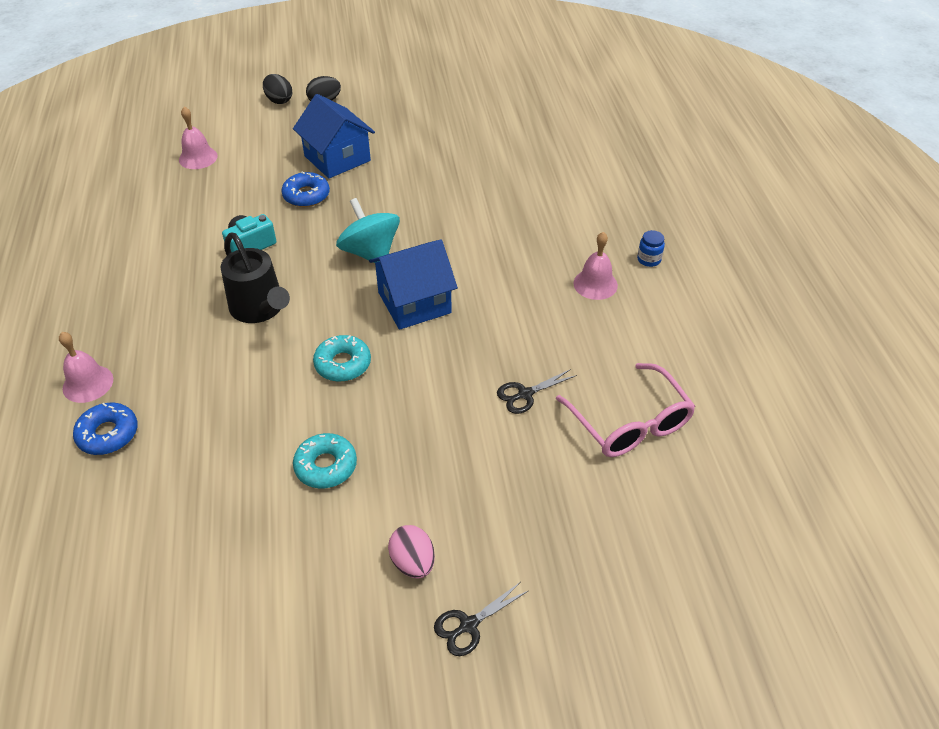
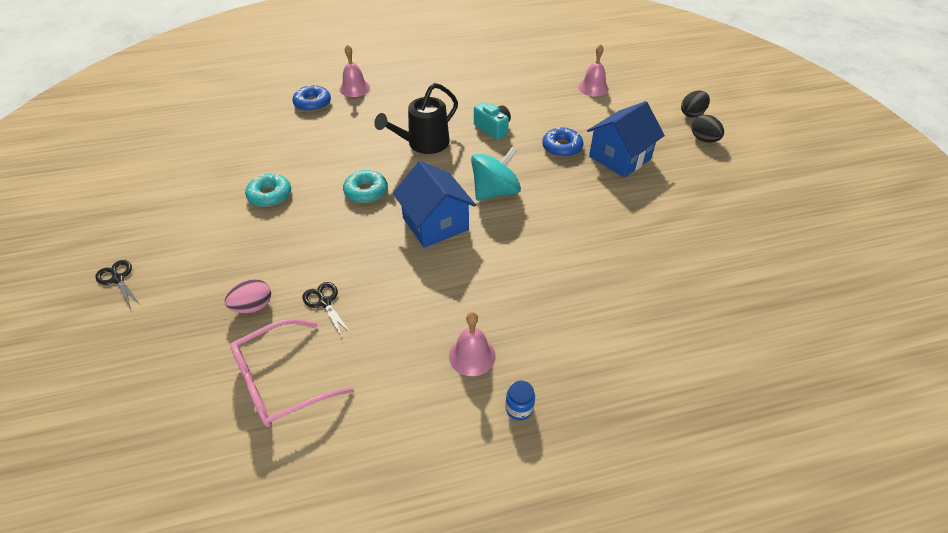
camera: 85 degrees right, 0 degrees up
pink egg [388,525,435,579] -> pink egg moved to [224,278,271,313]

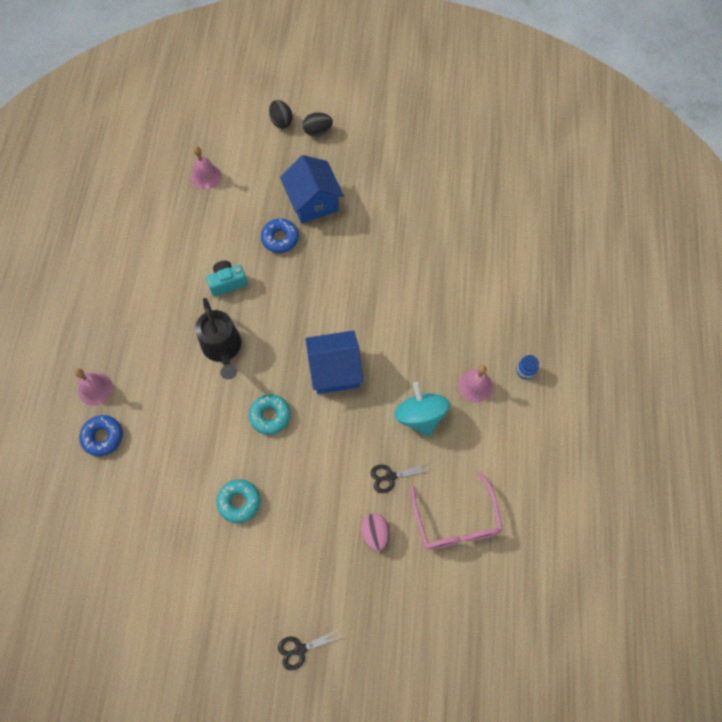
camera: 70 degrees left, 20 degrees up
turquoise spinning top [471,147,521,201] -> turquoise spinning top moved to [394,382,450,437]

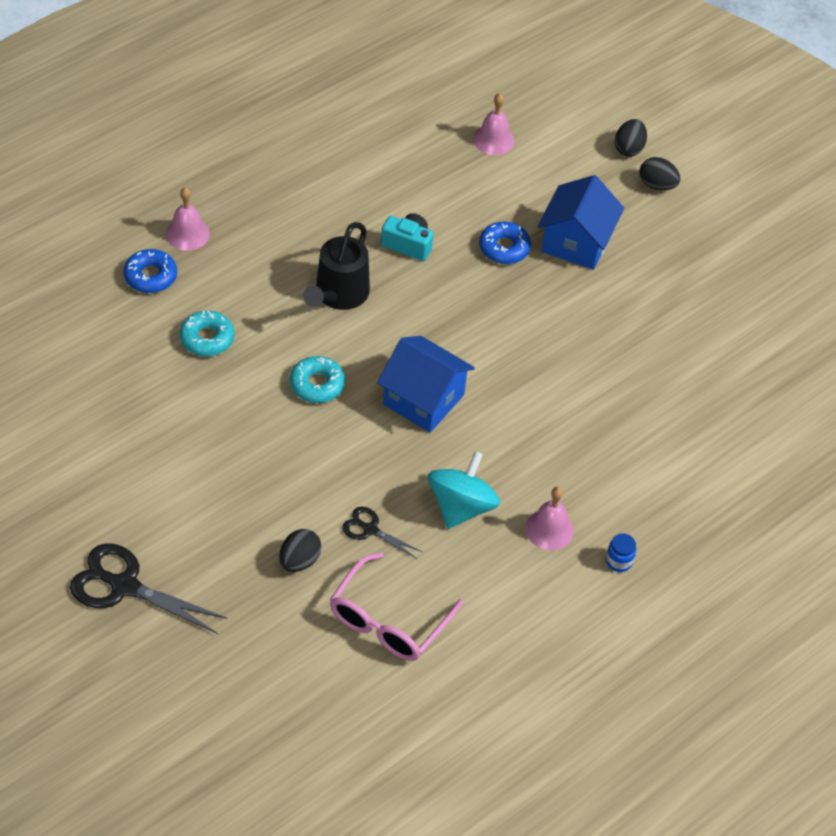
camera: 40 degrees right, 15 degrees down
turquoise donut [216,479,260,523] -> turquoise donut moved to [180,310,234,356]
black scissors [278,629,342,670] -> black scissors [70,543,227,634], size x1.84
pink egg [361,513,389,551] -> black egg [279,529,321,572]

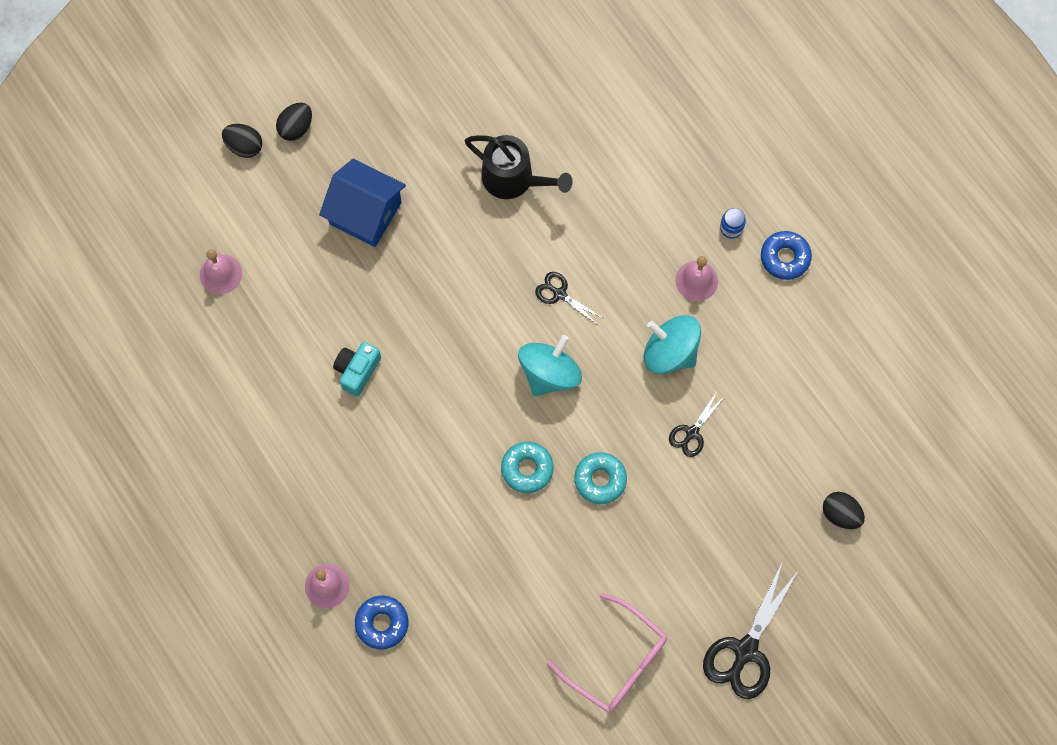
camera: 80 degrees left, 20 degrees up
turquoise donut [180,310,234,356] -> turquoise donut moved to [574,452,627,504]
black egg [279,529,321,572] -> black egg moved to [823,492,865,529]
black watering can [303,222,370,310] -> black watering can moved to [465,135,573,199]
pink glasses [330,552,463,661] -> pink glasses moved to [547,593,667,713]
blue house [377,336,475,433] -> turquoise spinning top [518,335,582,396]
blue donut [479,222,531,264] -> blue donut moved to [761,231,812,280]
none -> black scissors [535,272,603,325]

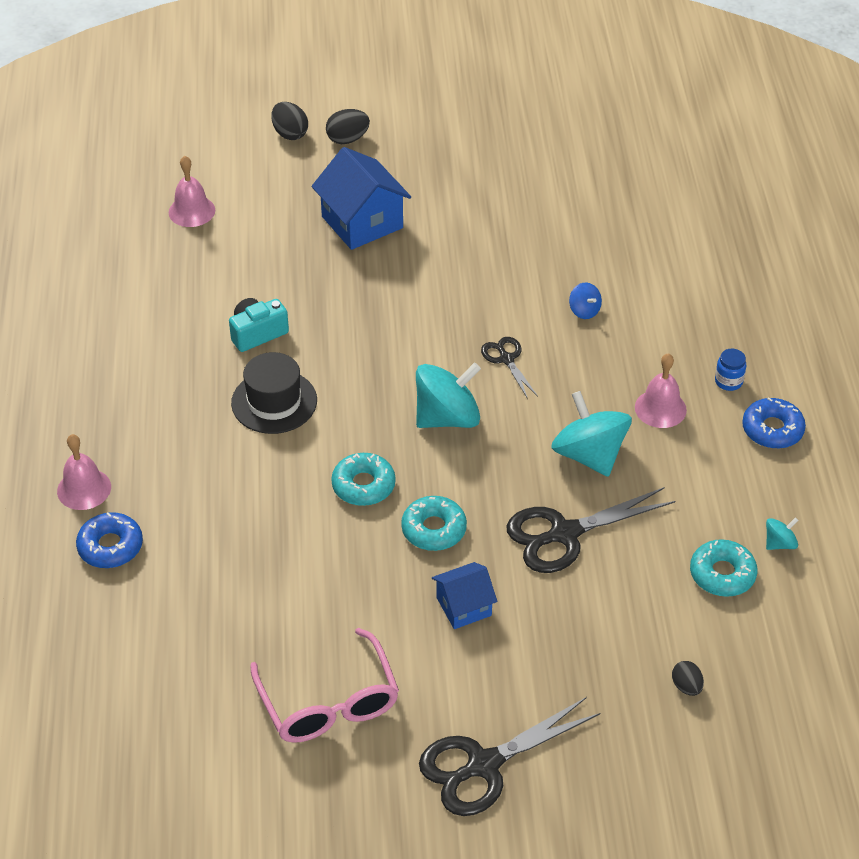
camera: 30 degrees right, 25 degrees down
black watering can [465,135,573,199] -> none
black scissors [669,390,726,457] -> black scissors [506,487,675,573], size x1.84
black egg [823,492,865,529] -> black egg [672,661,704,696], size x0.66
none -> black hat [231,352,317,434]
none -> blue house [432,562,497,629]
none -> blue spinning top [569,283,602,319]
none -> turquoise donut [690,539,757,597]
none -> turquoise spinning top [766,517,799,550]

